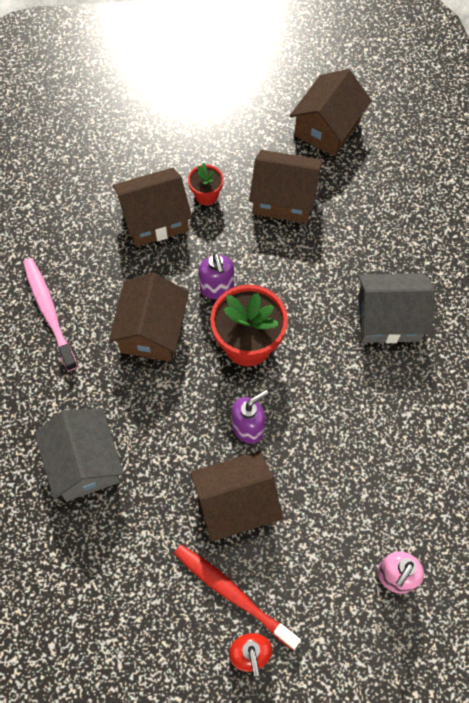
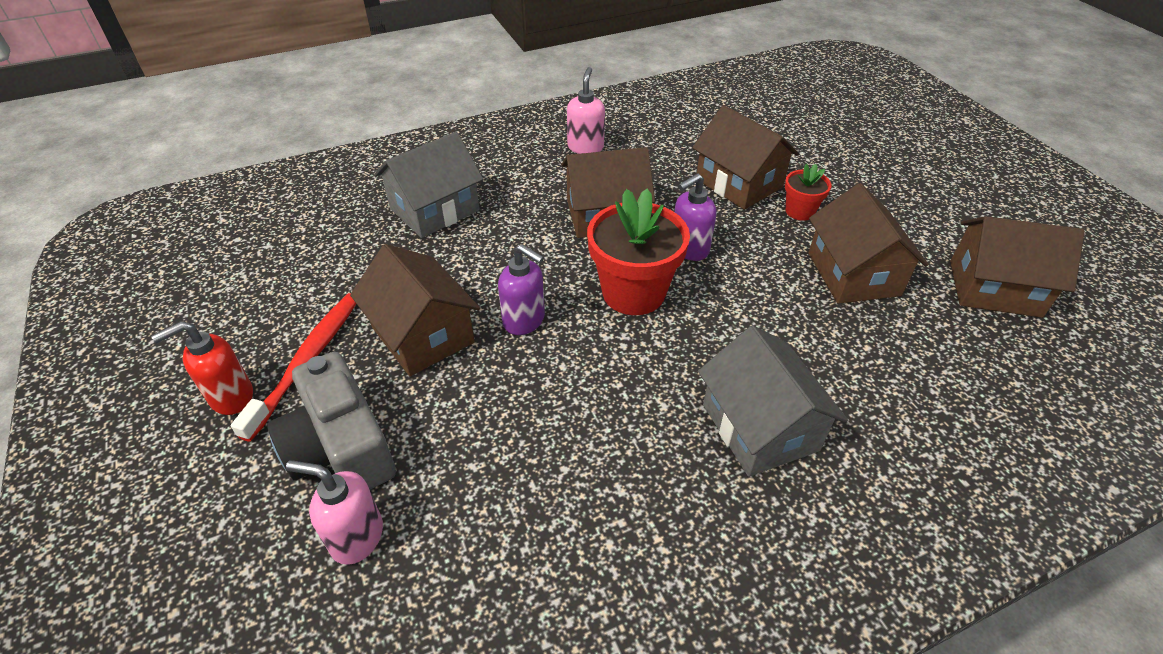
camera: 70 degrees right, 20 degrees down
pink toothbrush [23,258,78,371] -> pink soap dispenser [567,67,605,154]
none -> grey camera [267,352,396,489]

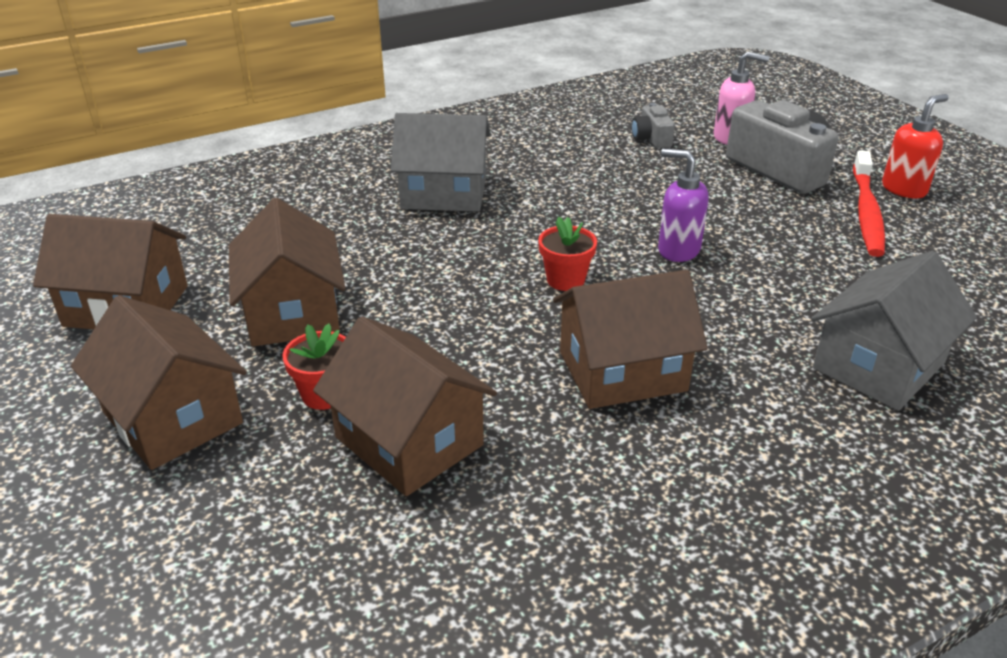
camera: 175 degrees right, 10 degrees down
brown house [350,244,480,376] -> brown house moved to [71,295,247,470]
pink soap dispenser [567,67,605,154] -> none
red flower pot [587,189,690,315] -> red flower pot [538,217,597,291], size x0.52
purple soap dispenser [674,173,717,261] -> none
grey house [698,326,848,477] -> grey house turned 60 degrees counterclockwise [391,113,491,212]
none -> grey camera [631,103,675,148]

